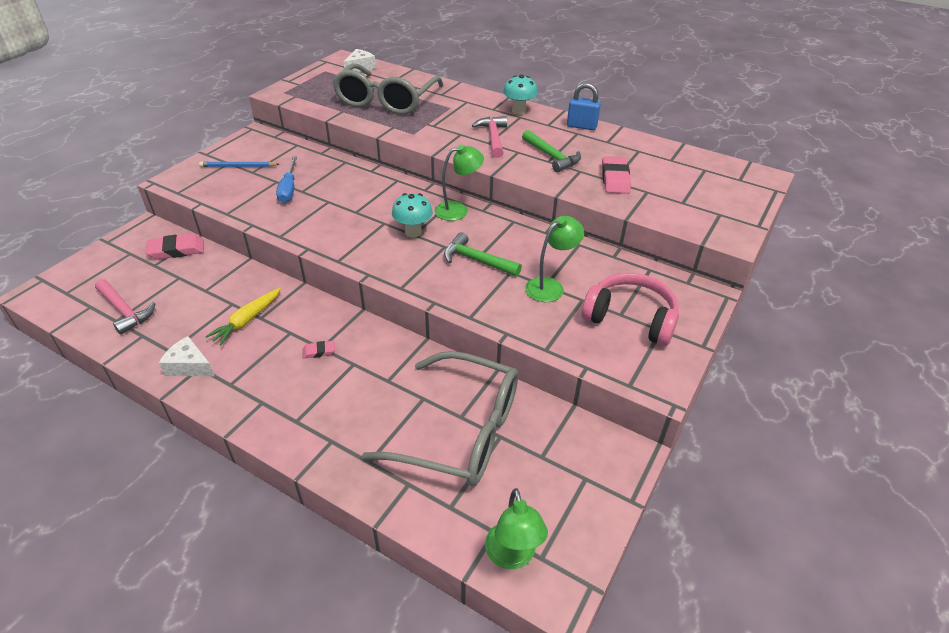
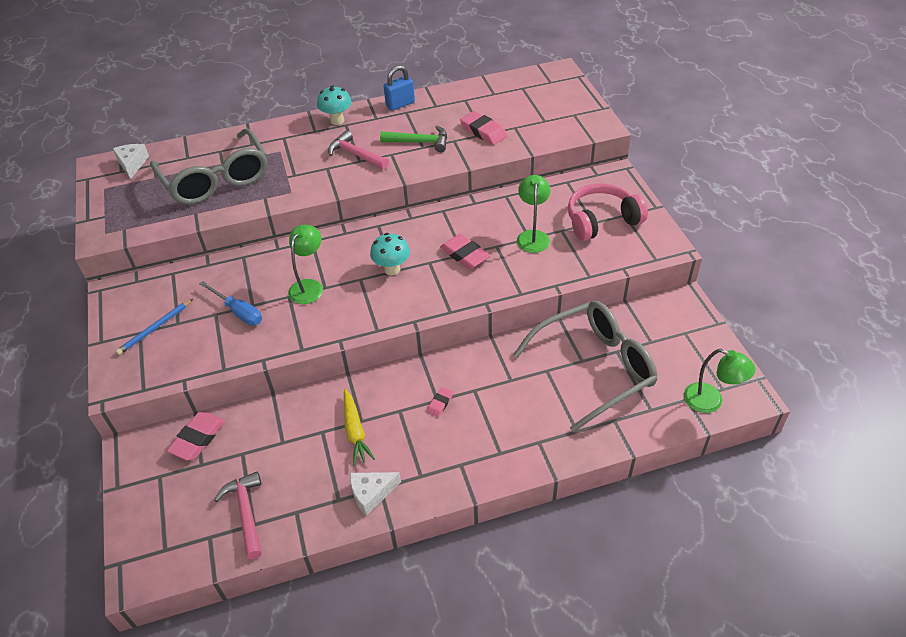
camera: 45 degrees left, 5 degrees up
pink hammer [95,279,155,335] -> pink hammer turned 105 degrees counterclockwise [215,471,262,559]
green lamp [434,144,484,221] -> green lamp moved to [288,225,323,304]
green hammer [444,232,522,276] -> pink eraser [440,234,490,269]

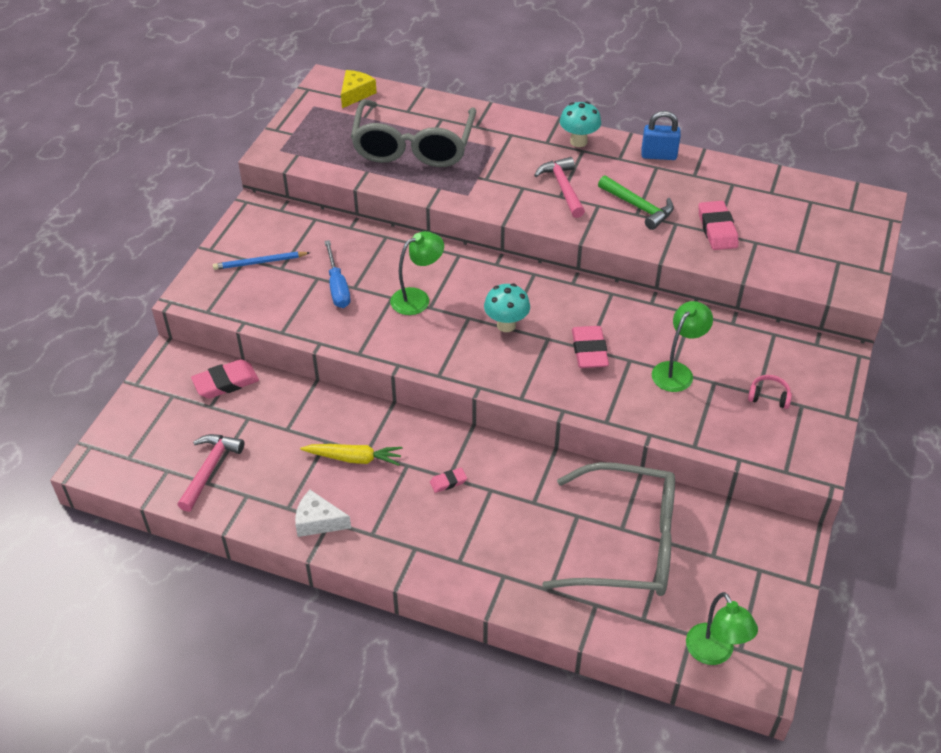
camera: 35 degrees right, 0 degrees up
white cheese [113,144,149,179] -> yellow cheese [341,70,377,108]
yellow carrot [344,389,375,466] -> yellow carrot turned 105 degrees counterclockwise [300,444,403,466]
pink headphones [568,183,648,241] -> pink headphones [748,375,792,409], size x0.44

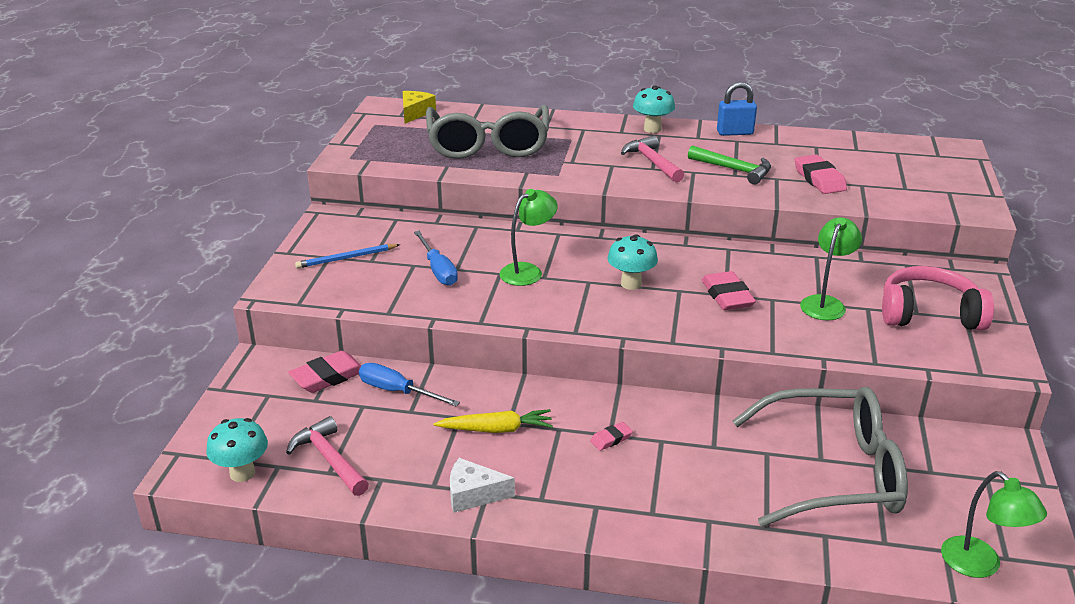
camera: 10 degrees left, 15 degrees down
pink hammer [177,434,244,512] -> pink hammer turned 45 degrees counterclockwise [286,416,369,496]
pink headphones [748,375,792,409] -> pink headphones [882,266,994,330], size x2.25
none -> turquoise mushroom [206,418,268,482]
none -> blue screwdriver [359,363,460,407]

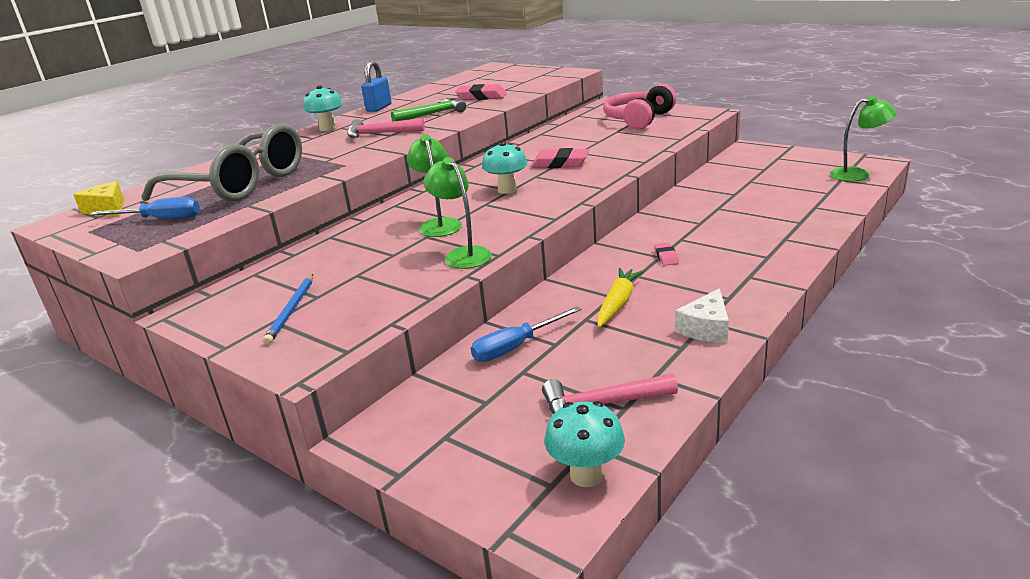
camera: 60 degrees left, 5 degrees down
pink eraser [288,351,362,393] -> none
blue screwdriver [414,231,458,286] -> blue screwdriver moved to [90,197,200,219]
grey glasses [733,387,908,527] -> none
green lamp [800,217,862,320] -> green lamp moved to [423,157,492,269]

